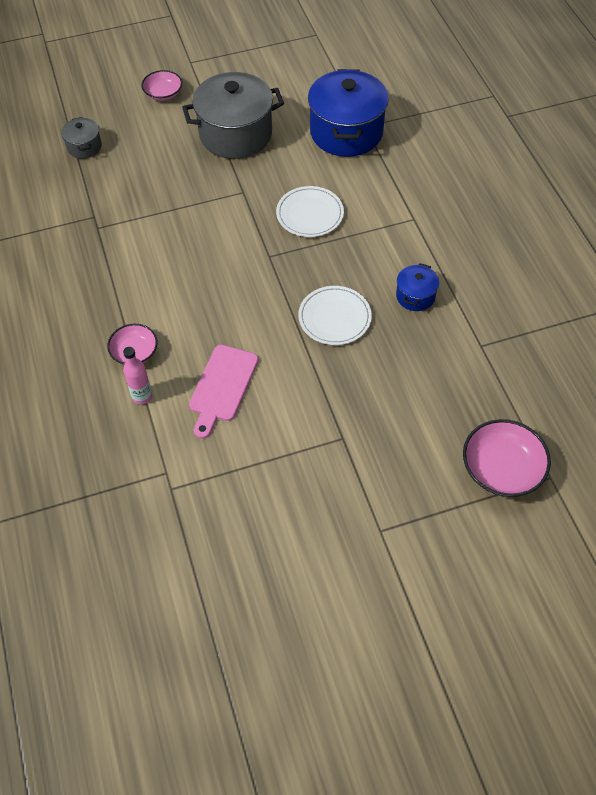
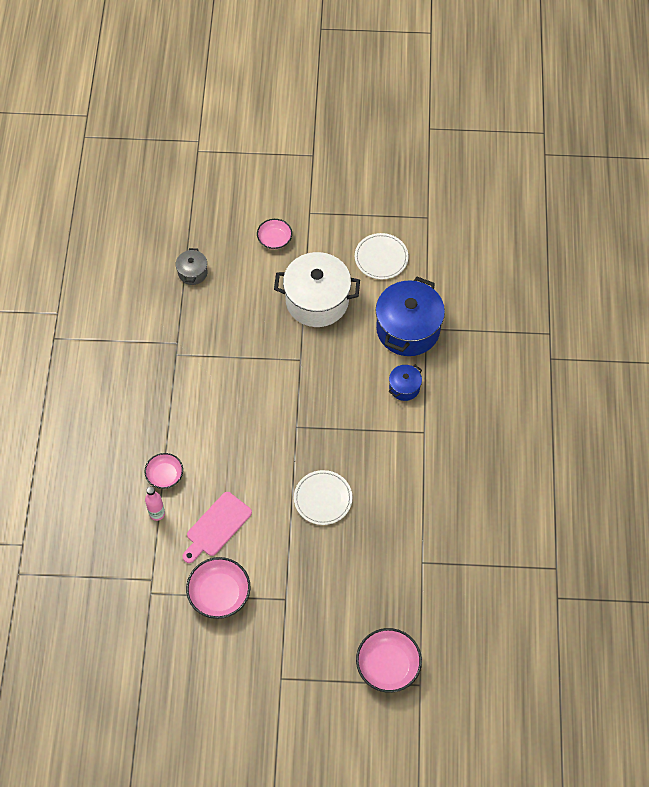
camera: 20 degrees right, 5 degrees up
grey pot [182,72,284,159] -> white pot [274,252,360,327]
white plate [276,186,344,237] -> white plate moved to [355,233,408,279]
blue pot [396,263,439,311] -> blue pot moved to [389,365,422,401]
none -> pink bowl [186,557,251,619]

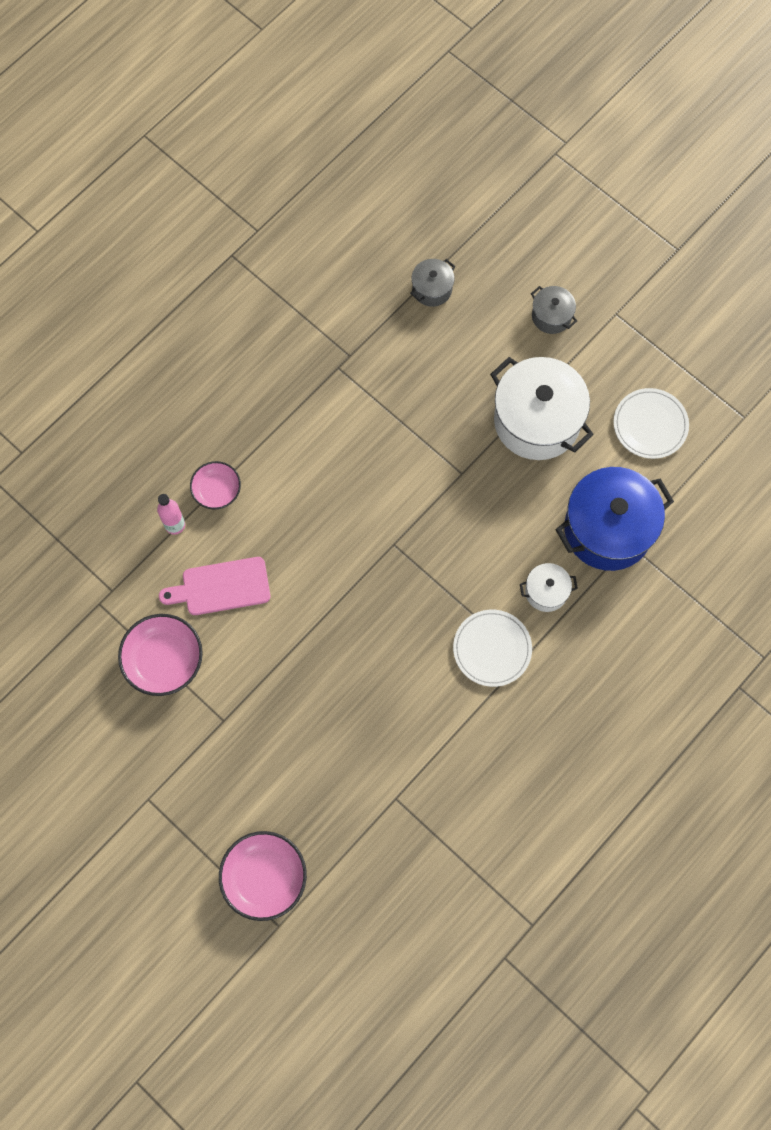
camera: 40 degrees right, 10 degrees up
pink bowl [257,219,292,249] -> grey pot [531,286,577,334]
white plate [294,470,353,525] -> white plate moved to [453,610,532,687]
blue pot [389,365,422,401] -> white pot [520,563,578,612]

